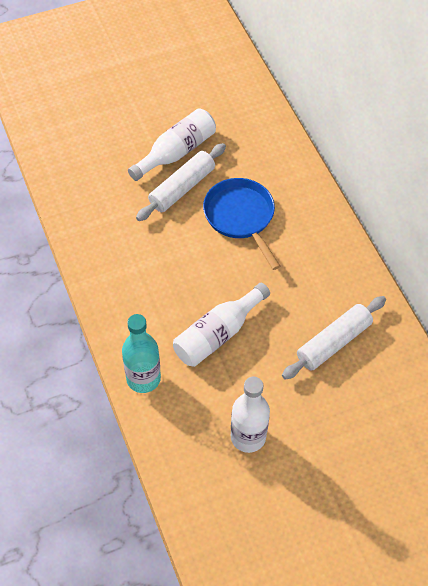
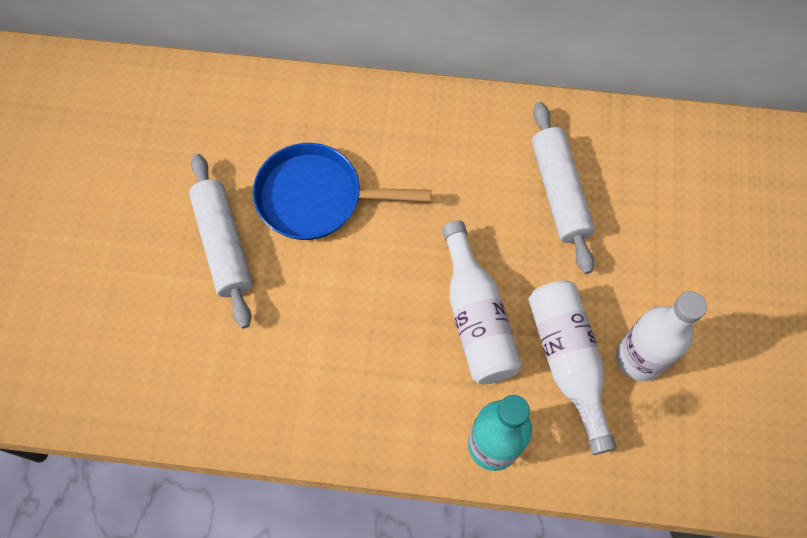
camera: 60 degrees left, 10 degrees up
white bottle [128,108,216,181] -> white bottle moved to [528,280,617,455]

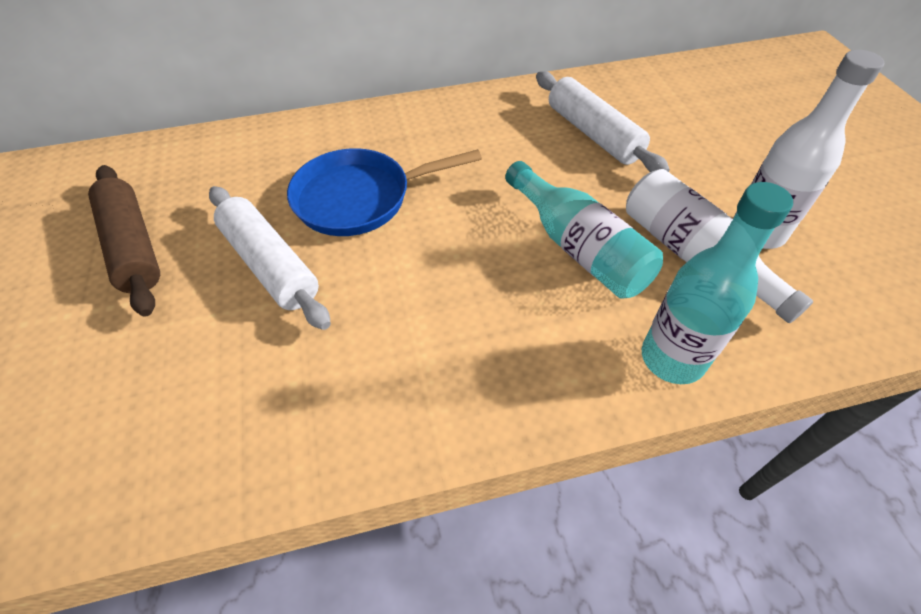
camera: 20 degrees left, 15 degrees down
white bottle [442,221,522,384] -> turquoise bottle [505,161,663,299]
none -> brown rolling pin [88,165,160,317]

